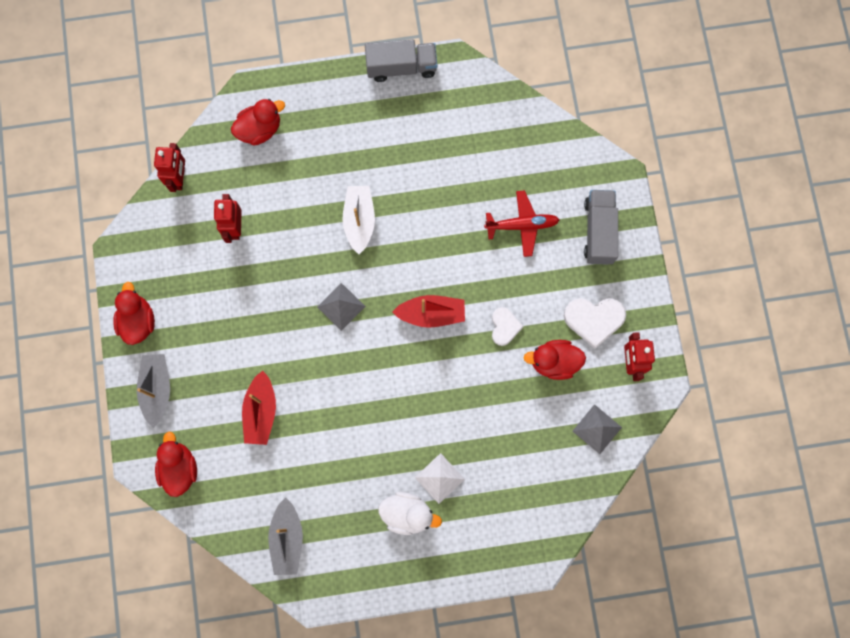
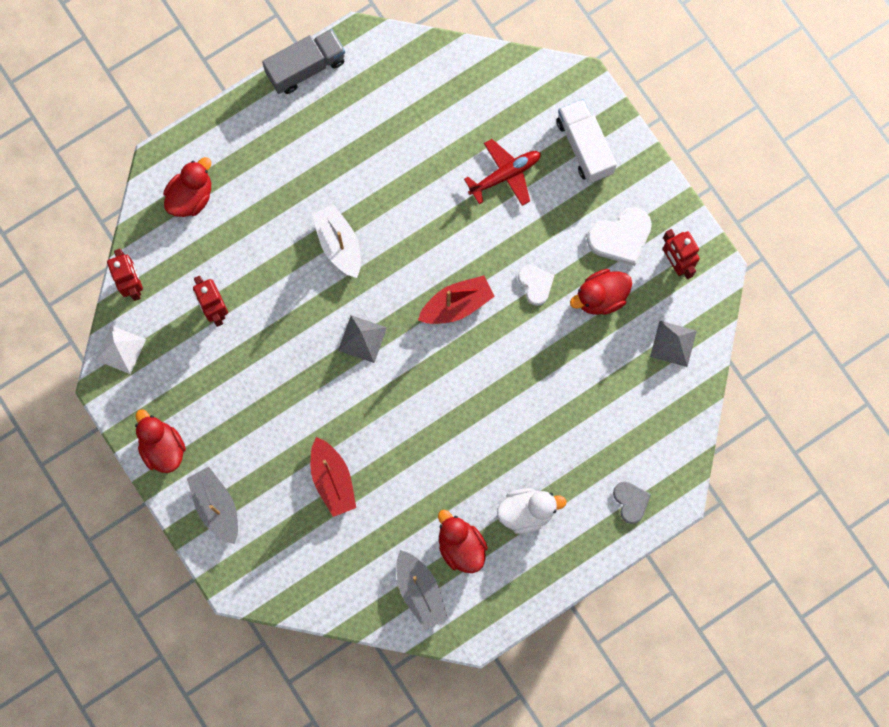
camera: 25 degrees left, 0 degrees up
red duck [155,432,197,497] -> red duck moved to [438,510,488,573]
white pyramid [415,453,465,504] -> white pyramid moved to [95,325,146,374]
grey truck [584,190,618,265] -> white truck [556,99,617,183]
none -> grey heart [613,481,651,524]

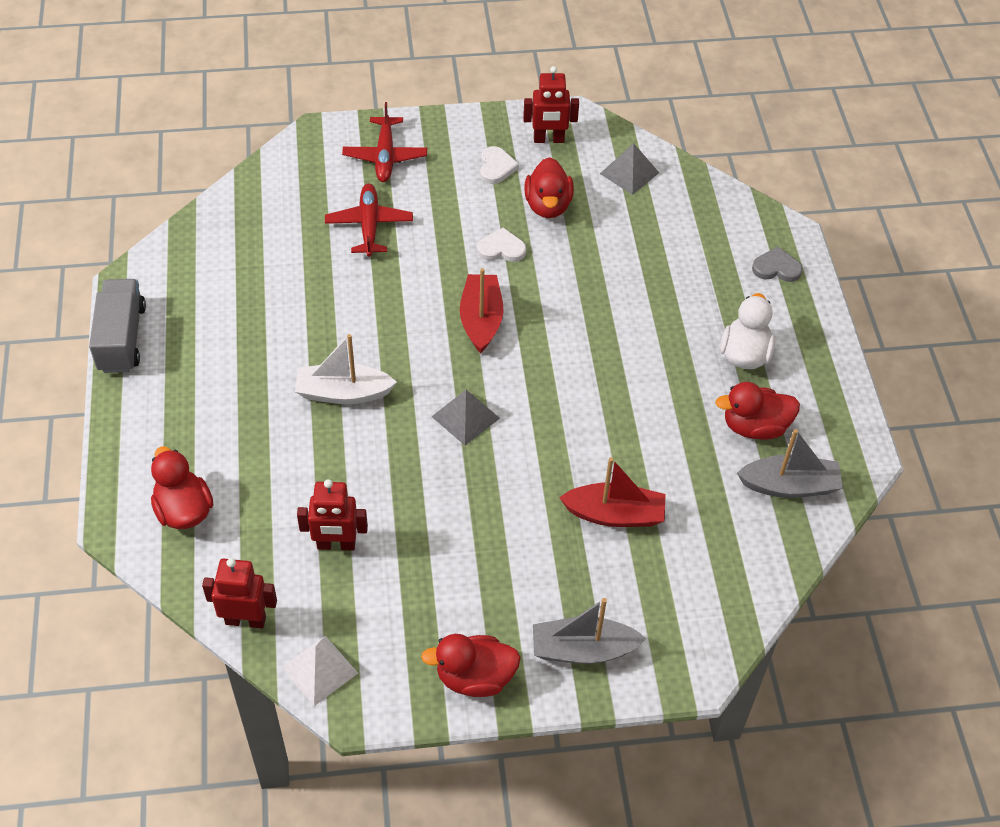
camera: 65 degrees left, 25 degrees down
white truck [556,99,617,183] -> red plane [342,102,427,182]
white heart [587,207,652,266] -> white heart [480,146,519,184], size x0.63

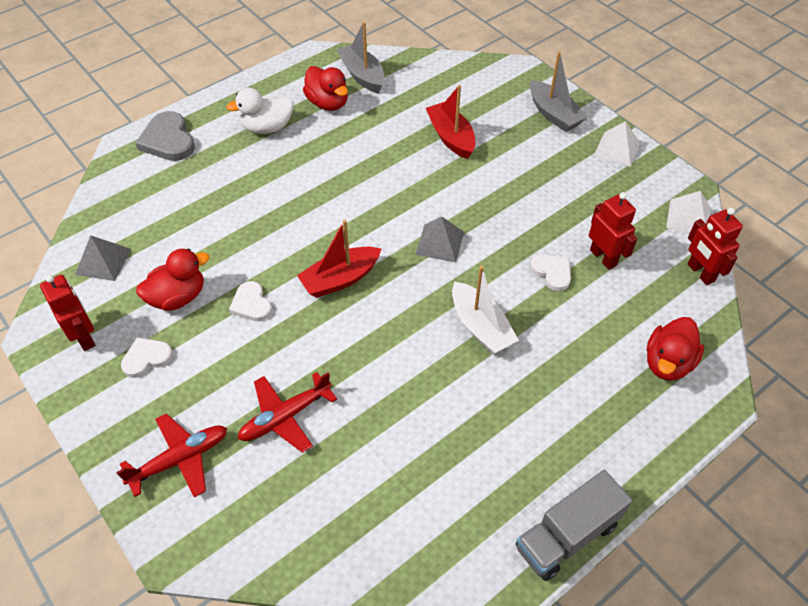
camera: 120 degrees left, 0 degrees up
red duck [421,634,521,697] -> white pyramid [594,121,640,167]
grey heart [752,247,803,282] -> grey heart [135,111,195,161], size x1.60
none -> white heart [530,254,571,291]

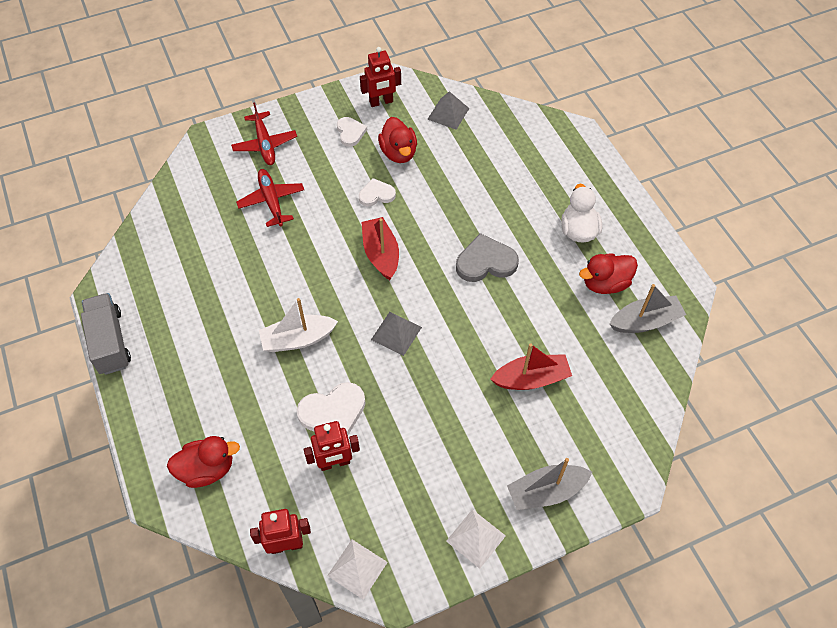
camera: 105 degrees right, 5 degrees up
grey heart [135,111,195,161] -> grey heart moved to [456,233,519,282]
white heart [530,254,571,291] -> white heart [297,382,365,435], size x1.60
red duck [647,317,704,381] -> red duck turned 120 degrees clockwise [167,436,240,488]

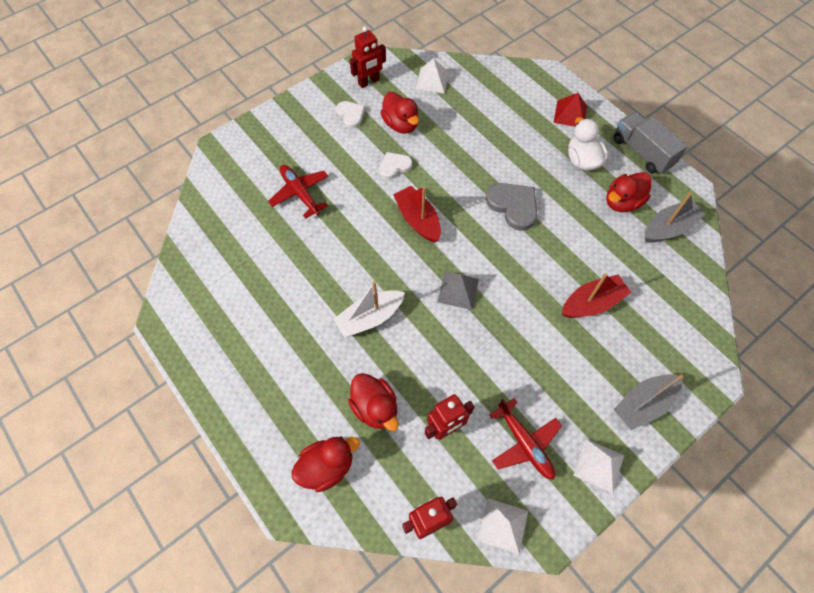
camera: 15 degrees left, 5 degrees up
grey truck [81,293,131,375] -> grey truck moved to [614,112,688,174]
red plane [231,102,297,165] -> red plane moved to [489,398,562,480]
white heart [297,382,365,435] -> none
grey pyramid [427,91,469,130] -> white pyramid [416,58,449,93]
grey heart [456,233,519,282] -> grey heart turned 75 degrees clockwise [486,183,537,231]
none -> red duck [348,373,399,431]
none -> red pyramid [554,93,587,127]

